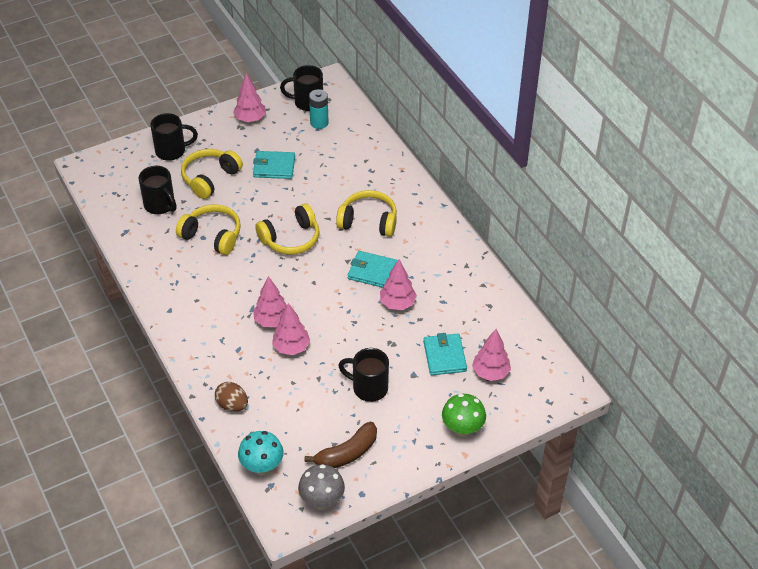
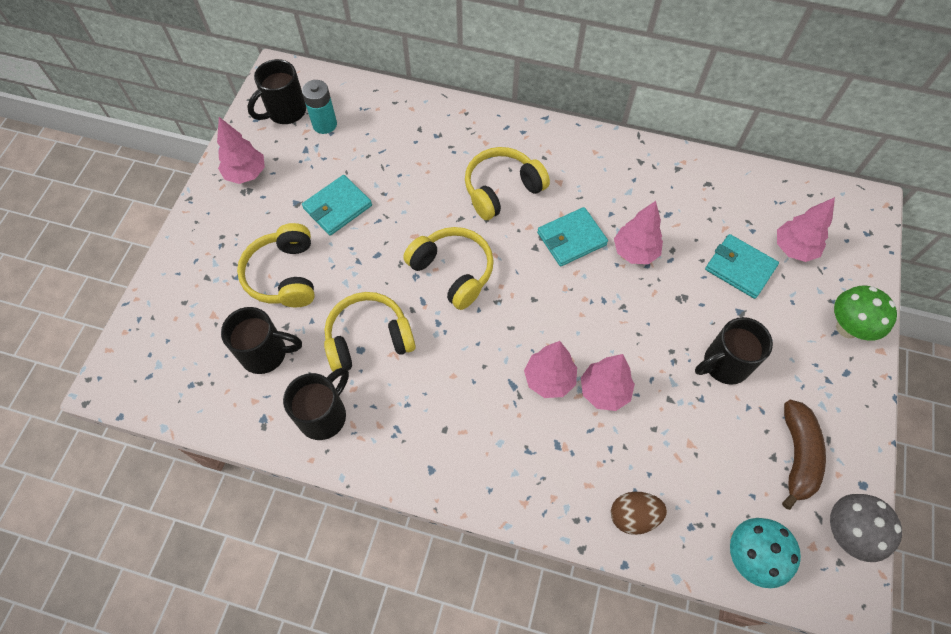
camera: 45 degrees left, 15 degrees up
black mug [150,113,198,161] -> black mug moved to [283,367,349,440]
yellow headphones [255,203,319,255] -> yellow headphones turned 60 degrees counterclockwise [403,227,494,310]

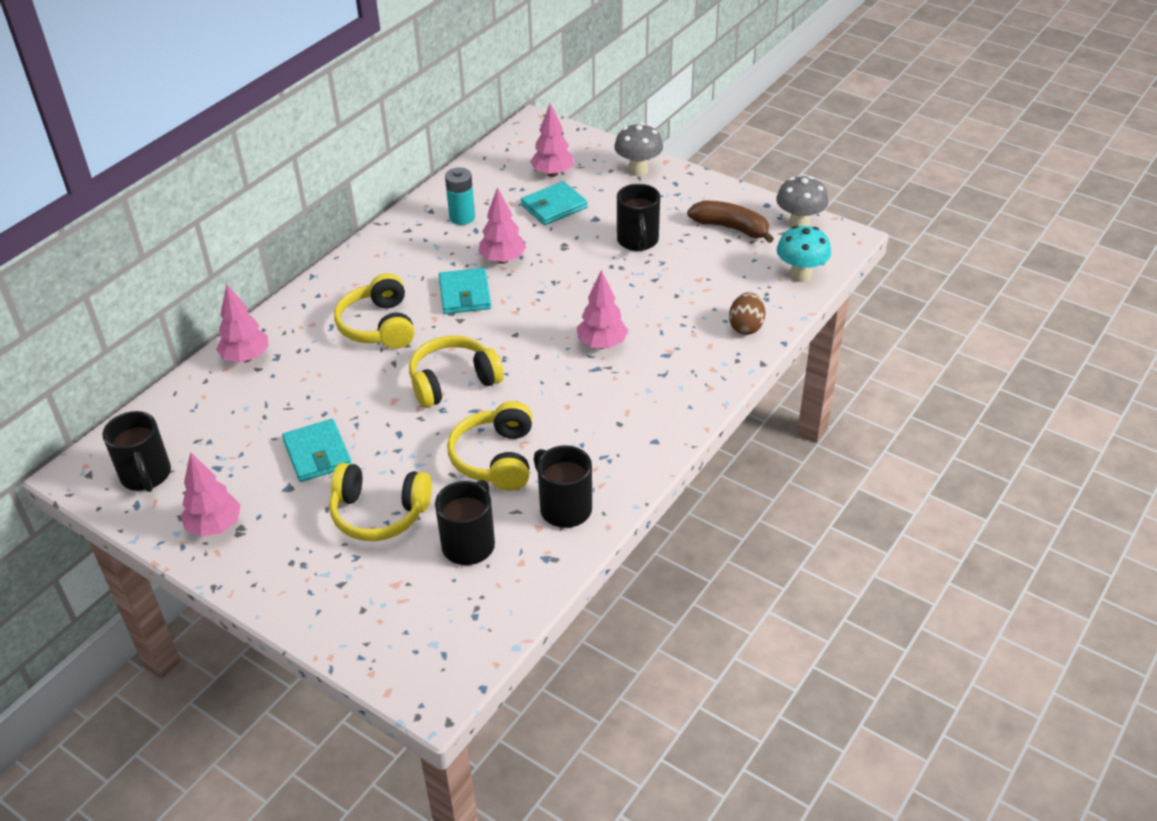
camera: 70 degrees left, 20 degrees down
turquoise battery [302,80,337,134] -> turquoise battery moved to [445,167,475,225]
pink tree [581,354,635,411] -> pink tree moved to [216,284,269,363]
green mushroom [834,286,897,341] -> grey mushroom [614,123,663,176]

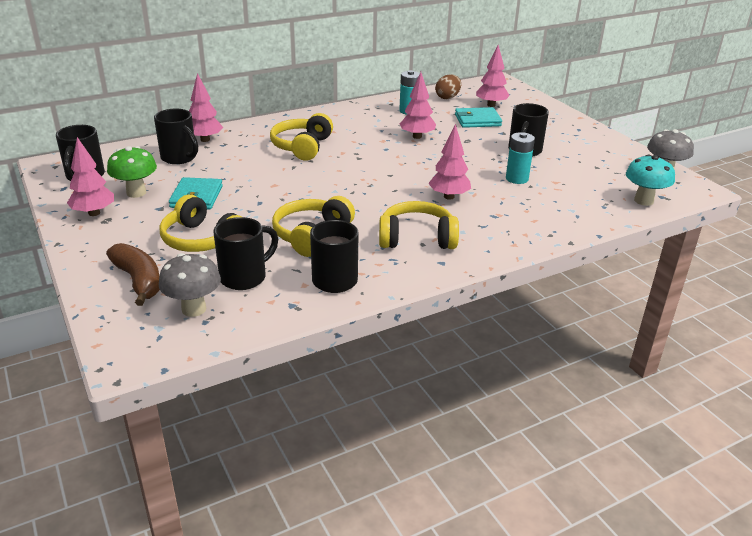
camera: 25 degrees right, 10 degrees down
yellow headphones [409,335,504,408] -> yellow headphones moved to [379,201,459,249]
turquoise wallet [439,268,491,314] -> none
grey mushroom [614,123,663,176] -> grey mushroom moved to [159,253,221,317]
brown banana [687,201,774,243] -> brown banana moved to [106,243,160,306]
brown egg [729,292,765,335] -> brown egg moved to [435,74,461,99]
none -> green mushroom [107,146,157,198]
none -> black mug [154,109,198,164]
none -> turquoise battery [506,132,535,184]

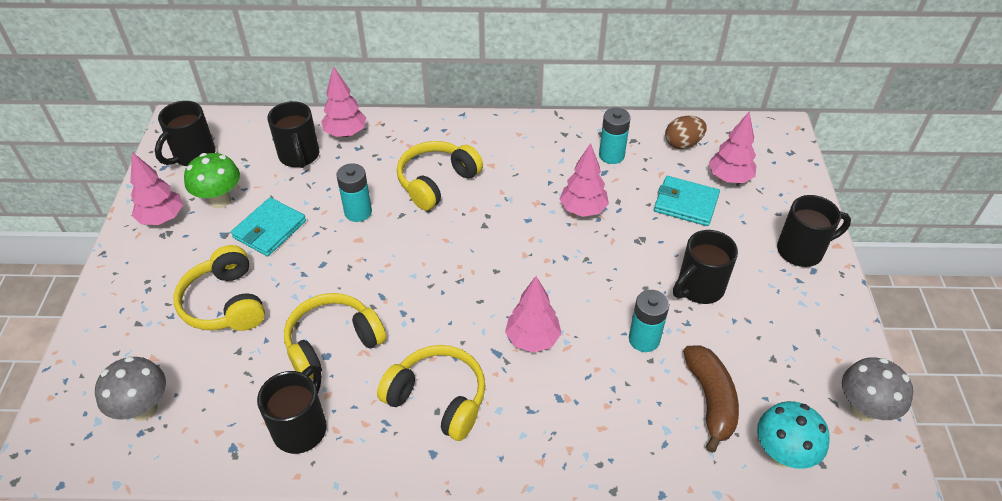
camera: 30 degrees right, 15 degrees up
brown banana [106,243,160,306] -> brown banana moved to [683,345,739,453]
black mug [214,217,278,290] -> black mug moved to [777,195,851,267]
none -> turquoise battery [336,163,372,222]

